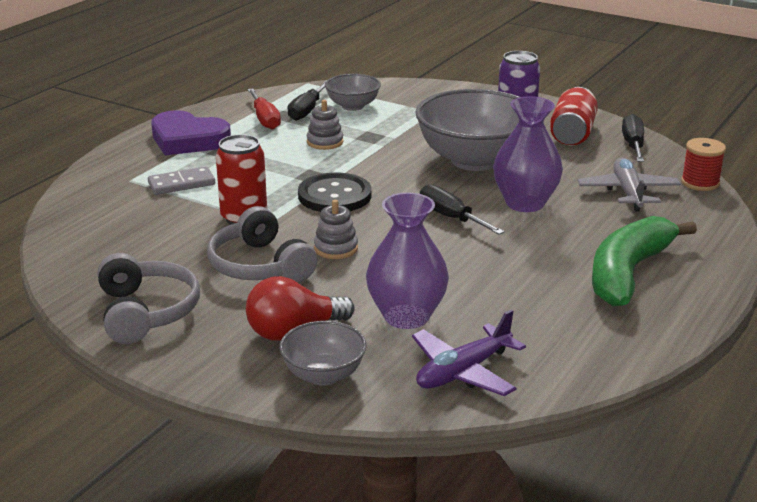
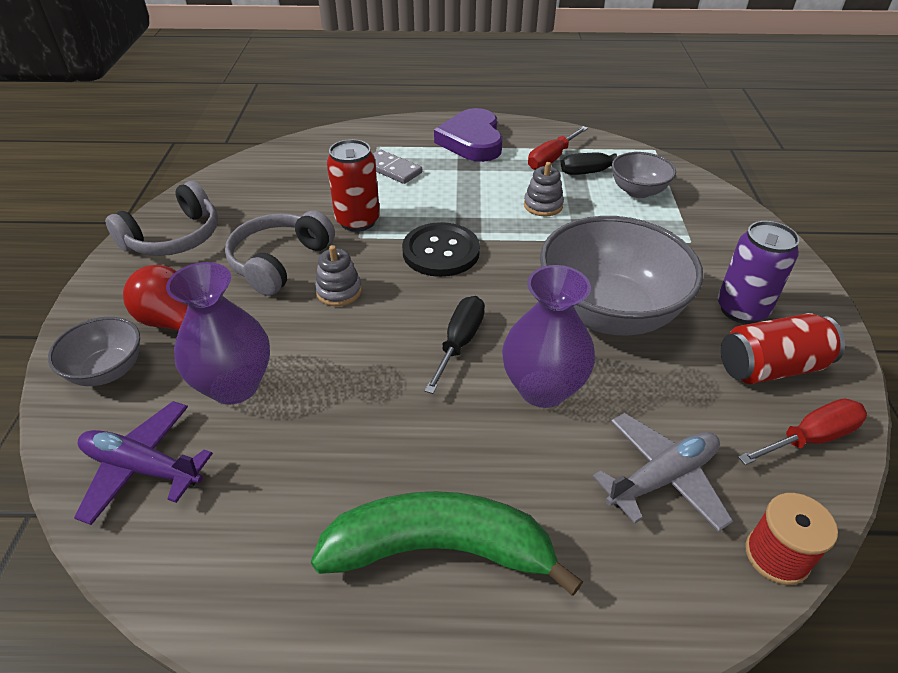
camera: 60 degrees right, 15 degrees up
black screwdriver [622,114,644,162] -> red screwdriver [738,398,867,465]

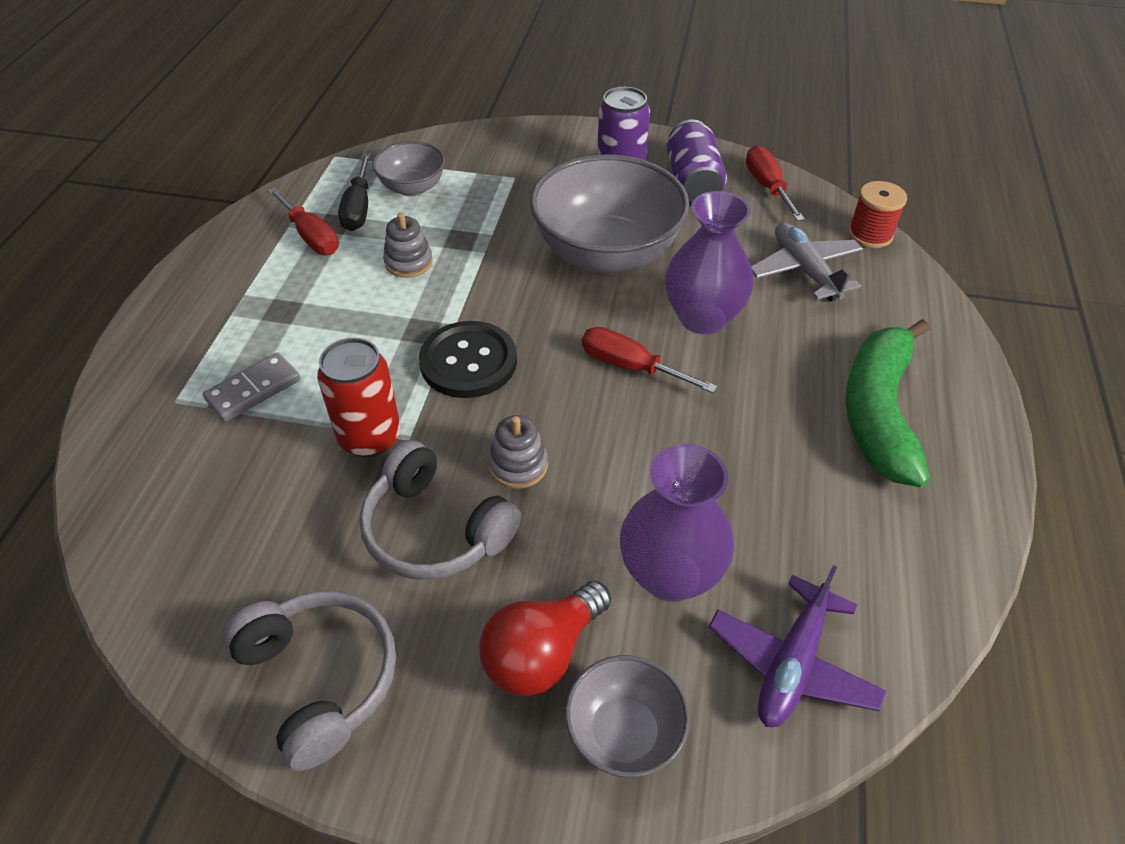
camera: 80 degrees left, 5 degrees up
black screwdriver [424,296,485,394] -> red screwdriver [582,327,717,393]
purple heart [434,108,503,162] -> none
red can [721,313,845,384] -> purple can [667,119,727,202]

